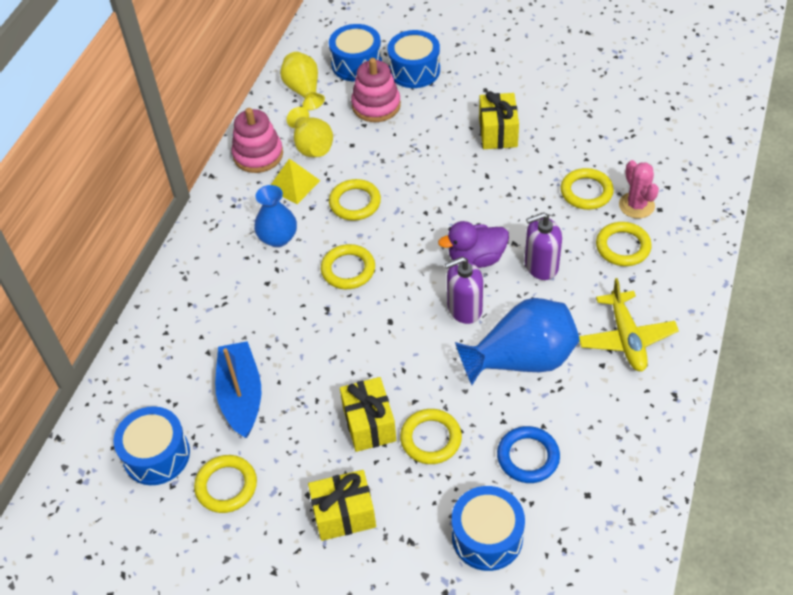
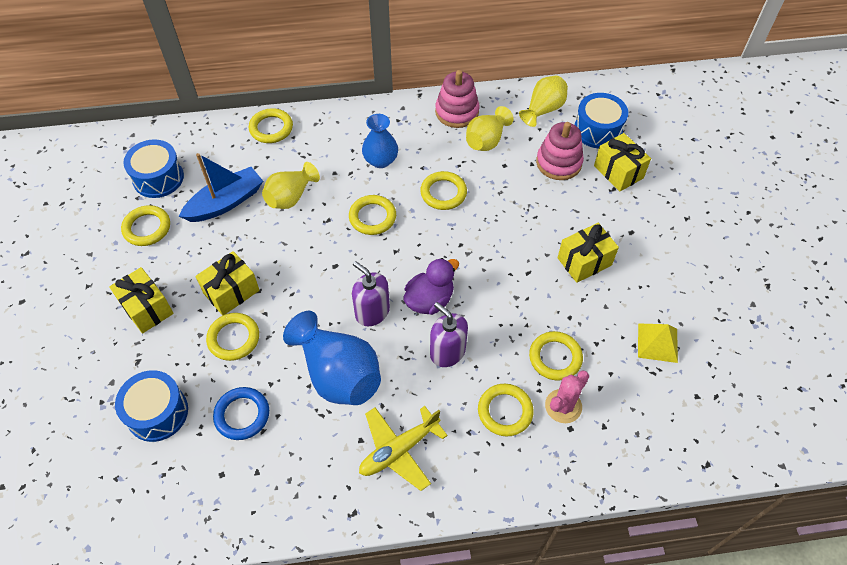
camera: 60 degrees right, 5 degrees up
yellow pyramid [271,159,320,204] -> yellow pyramid moved to [638,323,678,363]
blue drum [387,30,440,88] -> yellow gift [594,133,651,191]
purple duck [438,221,509,268] -> purple duck turned 90 degrees clockwise [404,258,459,315]
none -> yellow ring [249,108,293,143]
none -> yellow vase [262,162,320,209]

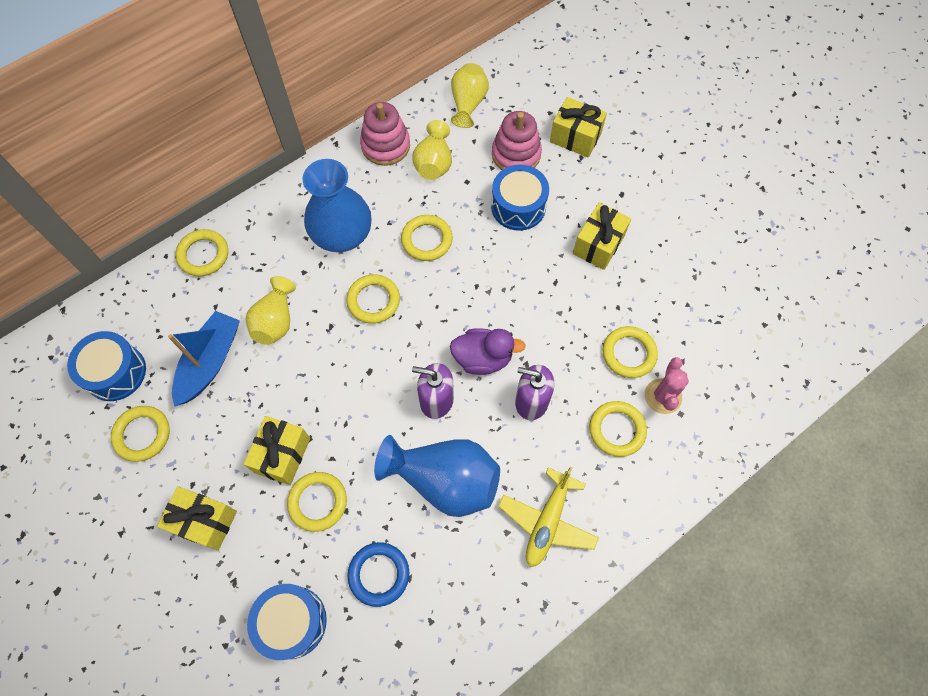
camera: 30 degrees left, 10 degrees up
blue vase [362,114,398,168] -> blue vase [303,159,372,252], size x1.59
purple duck [404,258,459,315] -> purple duck turned 75 degrees clockwise [450,328,526,375]
blue drum [575,93,628,149] -> blue drum moved to [491,165,549,231]
yellow pyramid [638,323,678,363] -> none

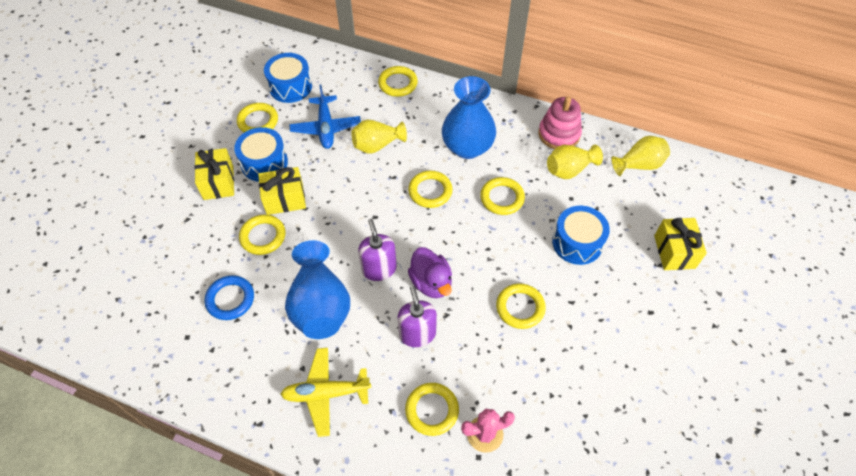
camera: 60 degrees right, 10 degrees down
blue boat [168,311,240,406] -> blue plane [289,84,361,149]
blue drum [247,584,327,660] -> blue drum moved to [234,127,288,182]
pink stacking toy [492,111,542,170] -> none
yellow gift [573,203,631,270] -> none
yellow ring [603,326,658,378] -> yellow ring moved to [496,283,546,329]

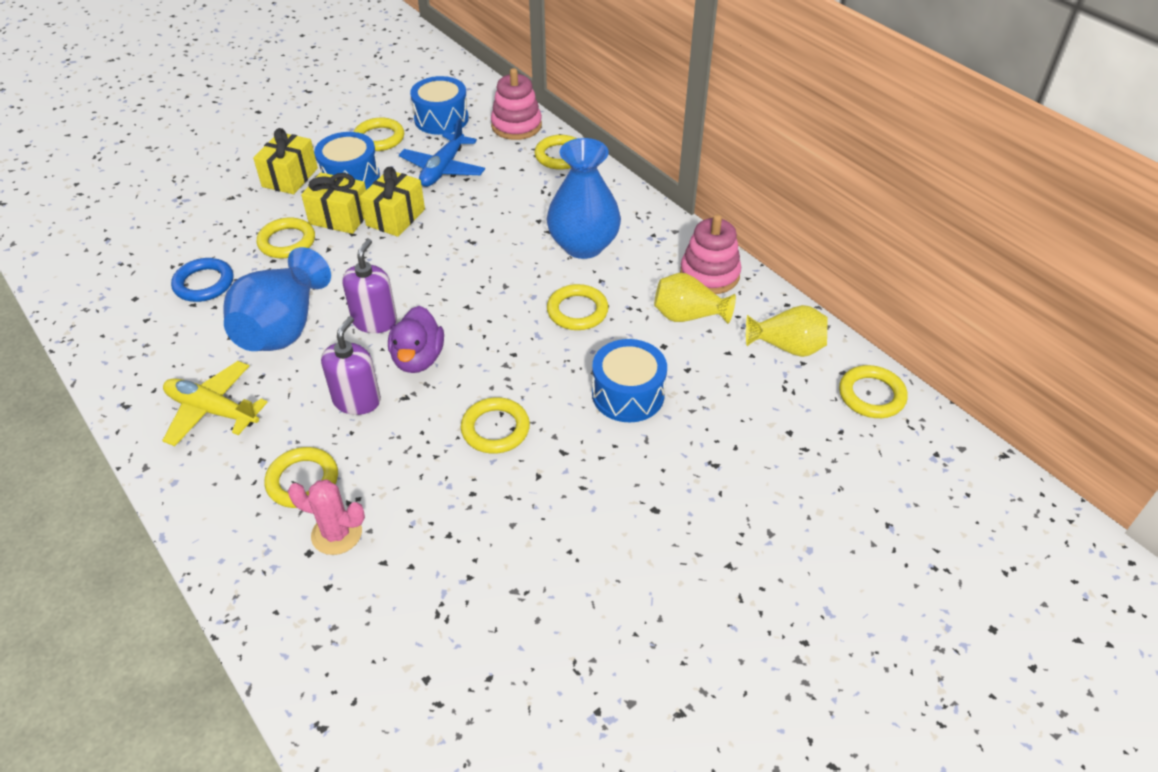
camera: 30 degrees right, 10 degrees down
yellow vase [351,119,407,154] -> none
yellow ring [408,171,453,208] -> yellow ring moved to [839,365,908,418]
yellow gift [654,218,707,270] -> yellow gift moved to [360,167,425,237]
none -> pink stacking toy [491,68,542,140]

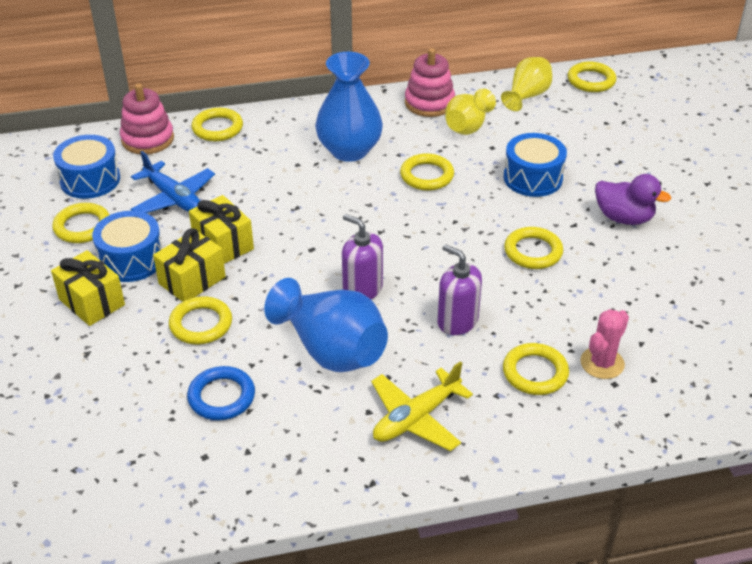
camera: 65 degrees left, 5 degrees down
purple duck [388,306,444,373] -> purple duck moved to [595,174,671,225]

